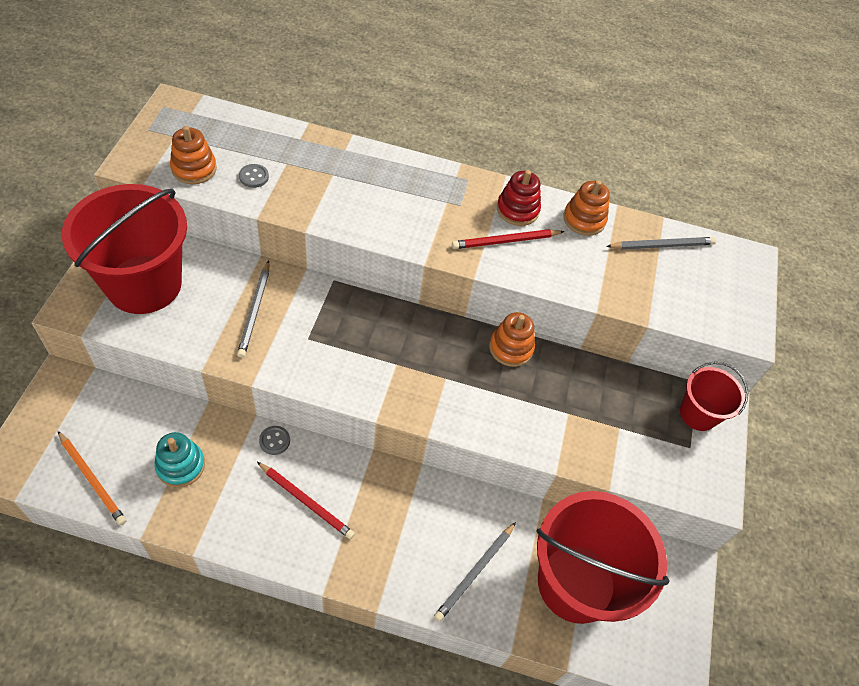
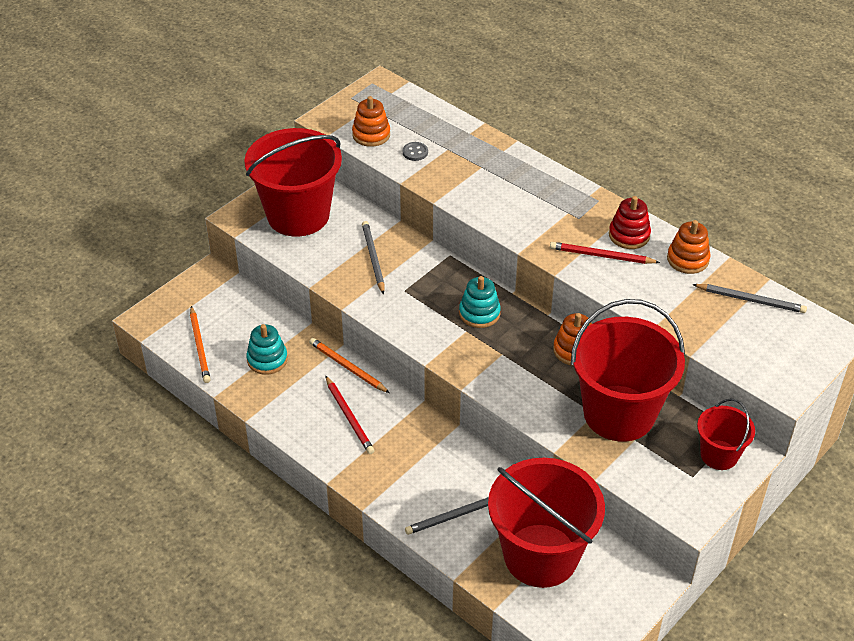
camera: 35 degrees right, 10 degrees down
grey pencil [237,260,269,358] -> grey pencil turned 135 degrees clockwise [362,221,385,294]
grey button [259,426,290,455] -> orange pencil [309,338,390,393]
none -> turquoise stacking toy [459,276,501,328]
none -> red bucket [571,299,685,442]

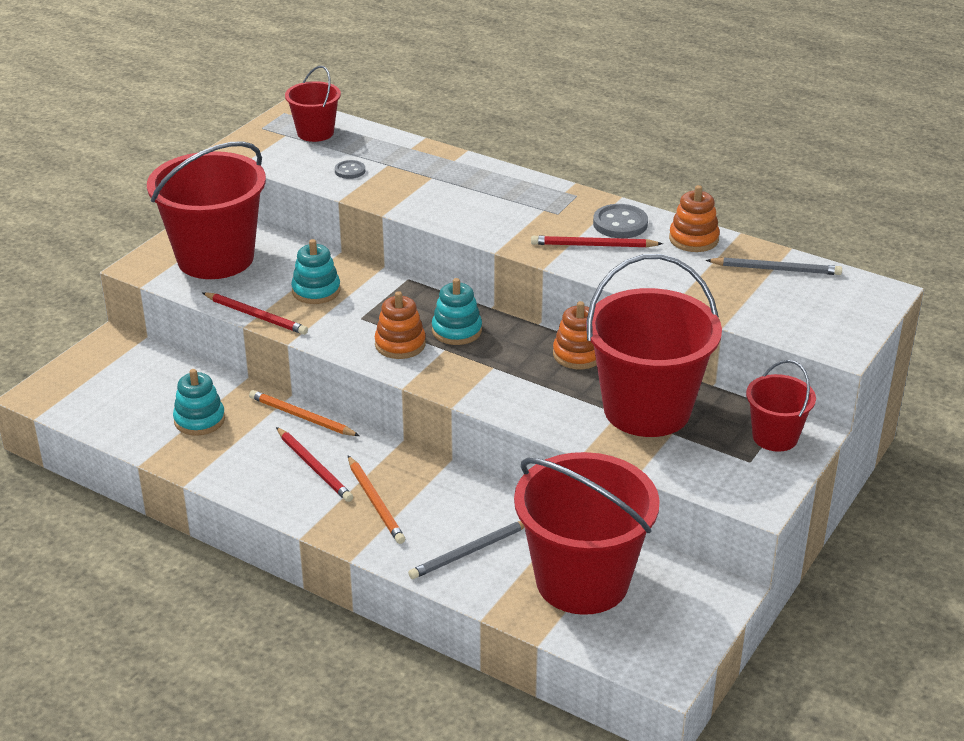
camera: 10 degrees left, 10 degrees down
orange pencil [190,306,211,383] -> orange pencil moved to [348,456,405,544]
orange stacking toy [352,96,390,147] -> orange stacking toy moved to [375,291,426,359]
grey pencil [362,221,385,294] -> turquoise stacking toy [291,239,340,304]
red stacking toy [609,196,651,249] -> grey button [593,204,648,238]
none -> red pencil [202,292,308,335]
none -> red bucket [285,66,341,142]

